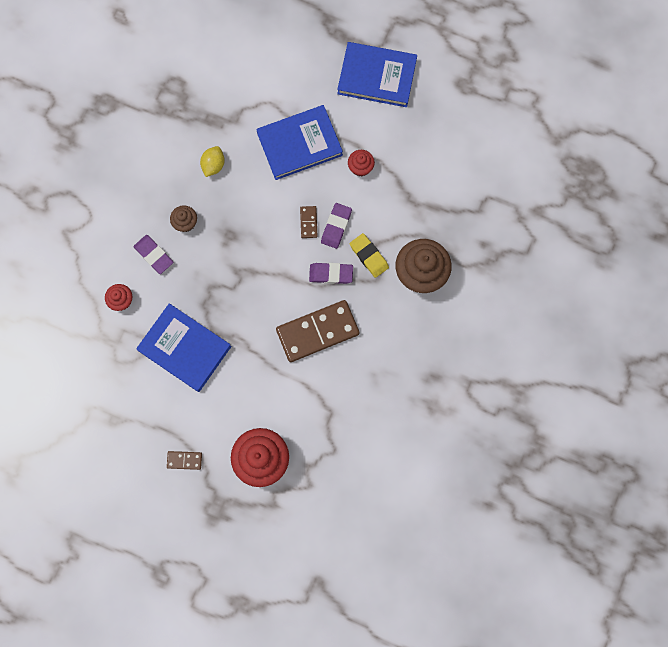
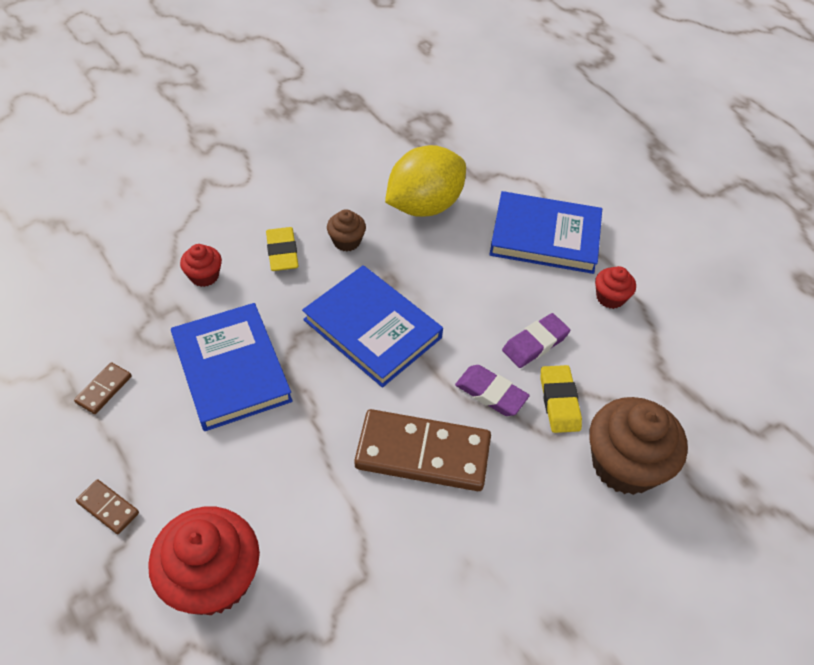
camera: 30 degrees right, 25 degrees down
purple eraser [134,235,173,274] -> yellow eraser [266,227,299,271]
yellow lemon [200,146,225,177] -> yellow lemon [385,145,466,217], size x2.05
brown domino [300,206,318,238] -> brown domino moved to [74,362,132,414]
blue book [337,42,417,107] -> blue book moved to [302,265,443,388]

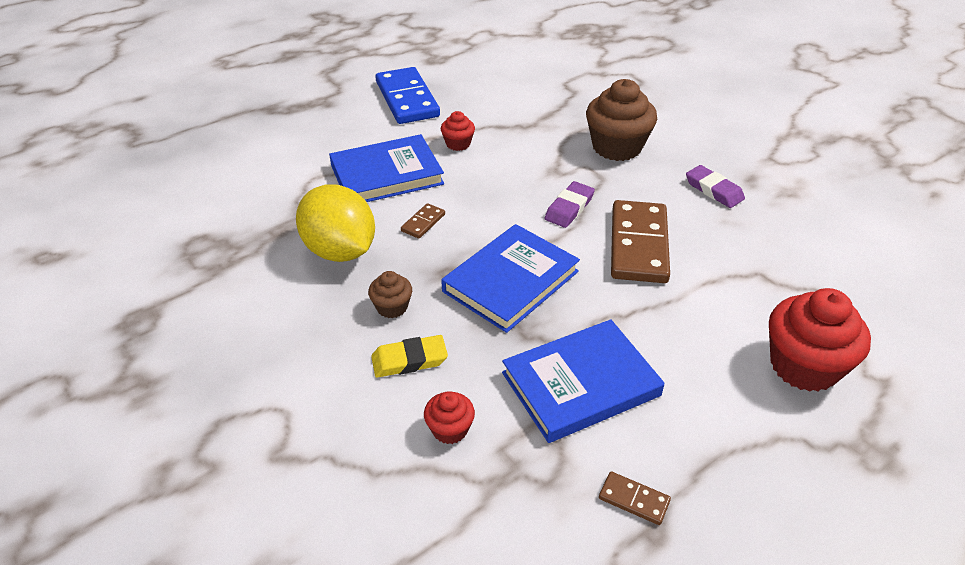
camera: 90 degrees left, 10 degrees down
brown domino [76,479,139,534] -> brown domino moved to [401,203,445,239]
blue book [489,191,602,274] -> blue book turned 60 degrees clockwise [329,134,444,202]
purple eraser [502,313,570,368] -> purple eraser moved to [686,165,745,208]
yellow eraser [541,365,582,433] -> none
none -> blue domino [376,67,440,124]

